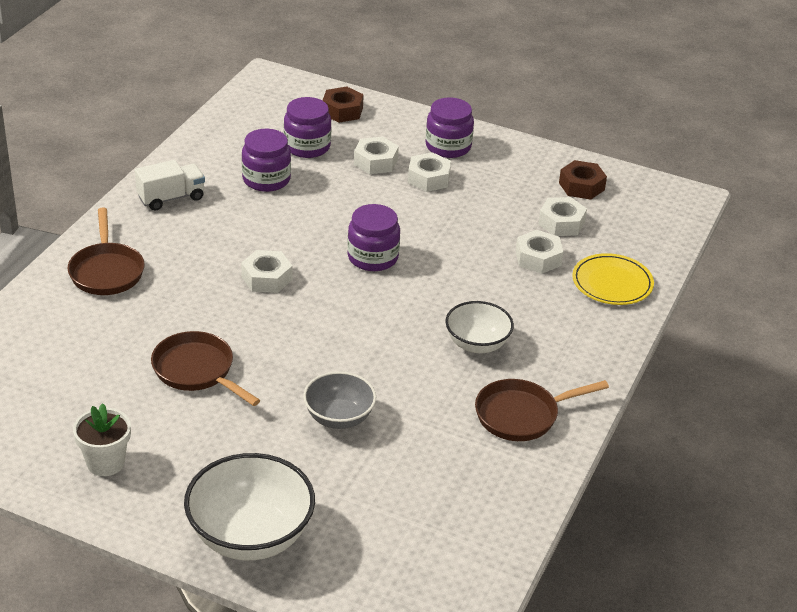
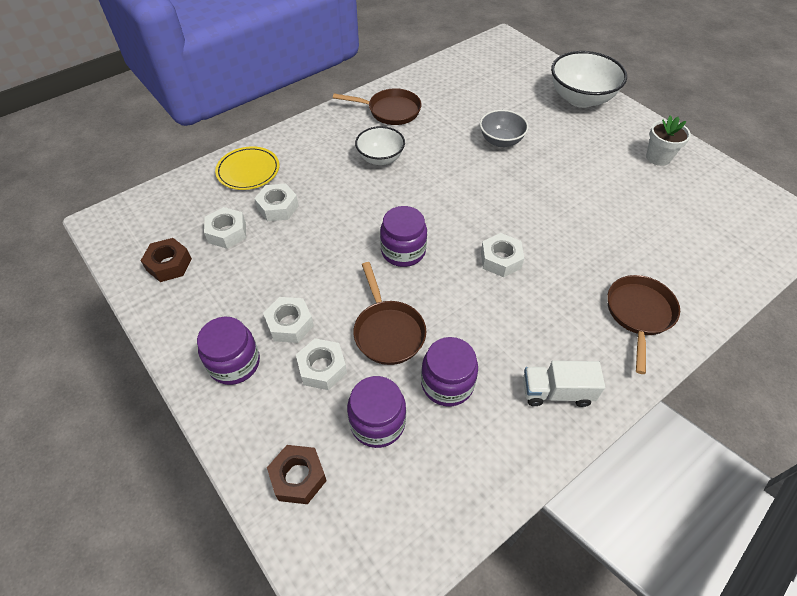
camera: 150 degrees left, 15 degrees up
brown pan [151,331,261,406] -> brown pan moved to [353,262,426,365]

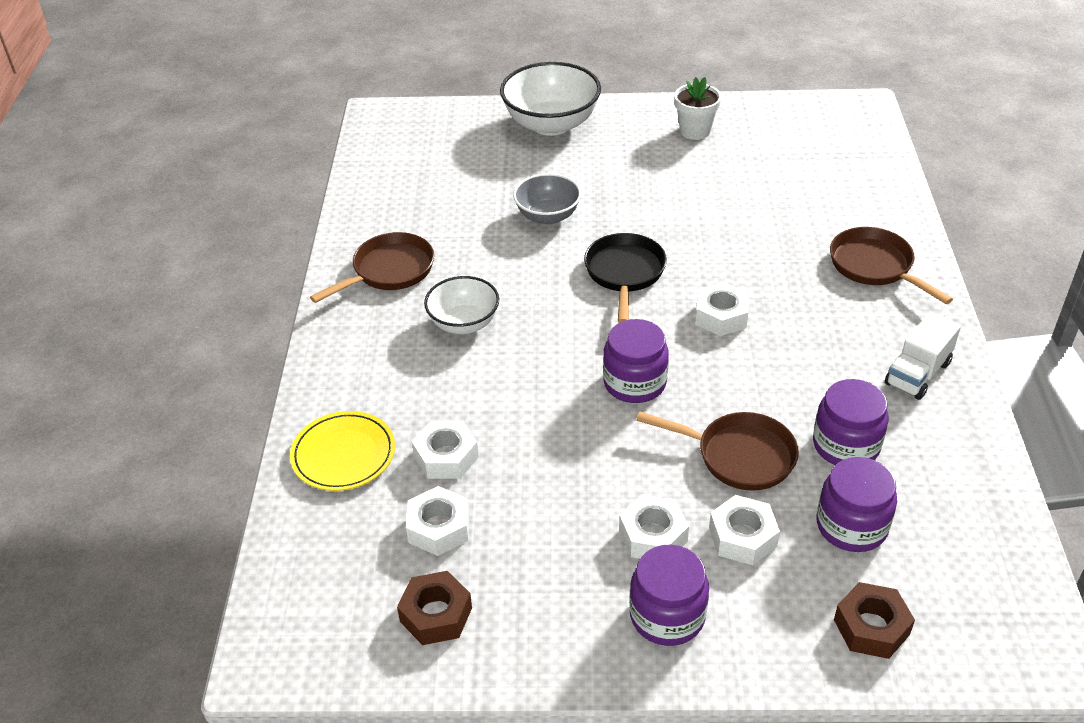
camera: 50 degrees left, 10 degrees down
none -> black pan [584,233,667,323]

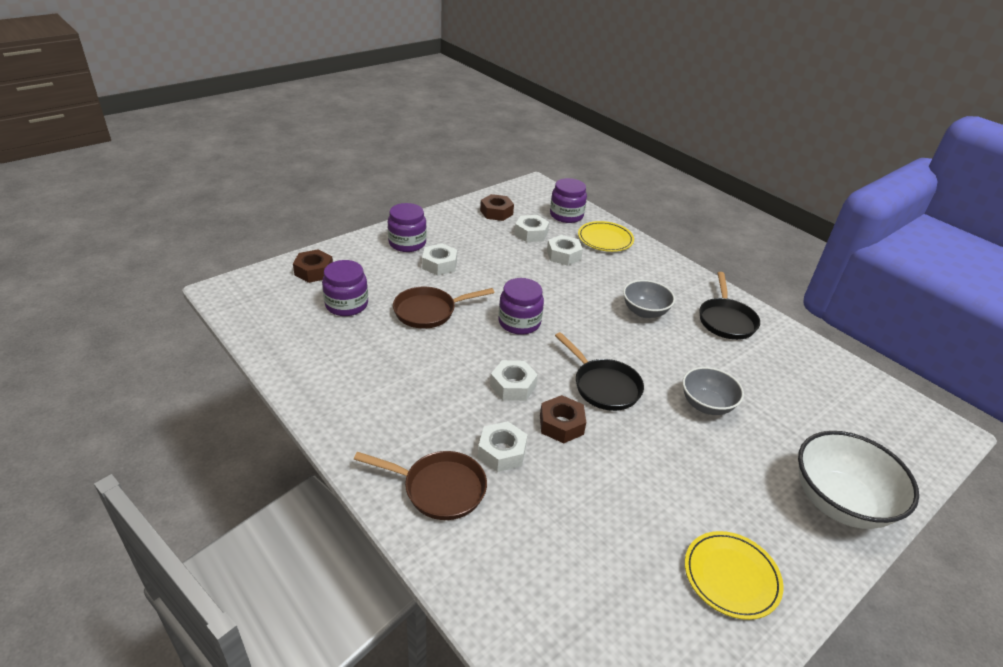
camera: 135 degrees right, 5 degrees down
brown pan [310,232,434,303] -> black pan [699,272,760,340]
white bowl [424,276,499,334] -> grey bowl [623,280,675,318]
white flower pot [674,77,722,140] -> yellow plate [685,531,784,620]
white nut [709,495,780,565] -> white nut moved to [478,421,528,472]
purple jar [813,379,888,465] -> purple jar moved to [550,178,587,223]
white truck [885,312,961,400] -> none
none -> brown nut [540,395,586,443]

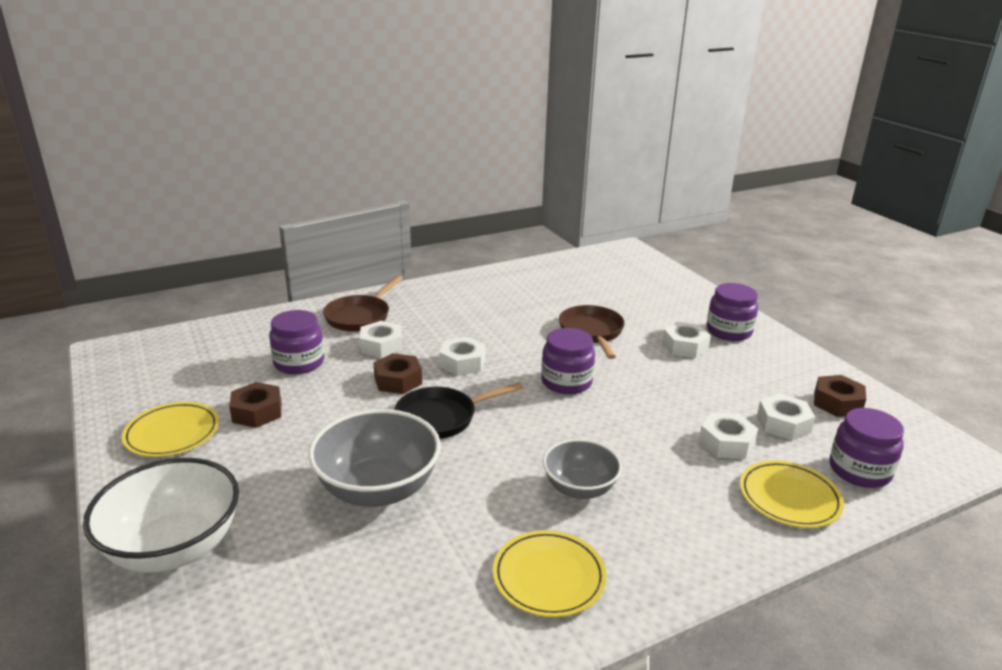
camera: 105 degrees right, 10 degrees down
brown nut [293,249,333,283] -> brown nut moved to [229,382,281,428]
purple jar [322,260,368,316] -> purple jar moved to [269,310,324,374]
grey bowl [682,367,744,415] -> grey bowl [308,409,441,507], size x1.62
black pan [699,272,760,340] -> yellow plate [493,530,607,617]

